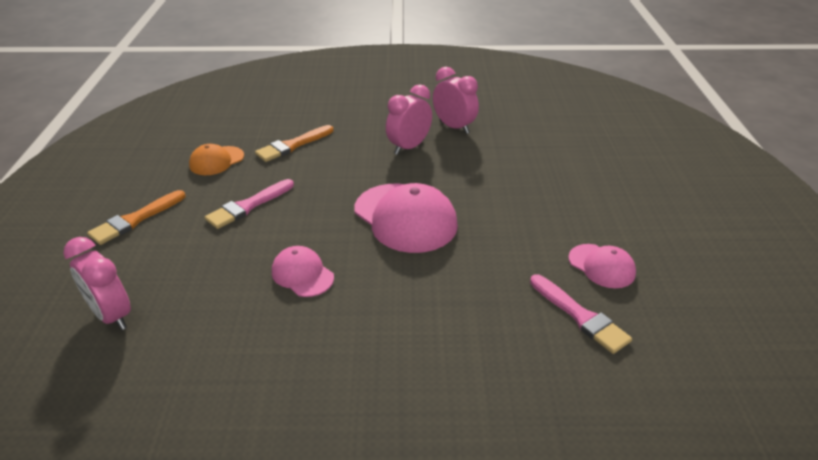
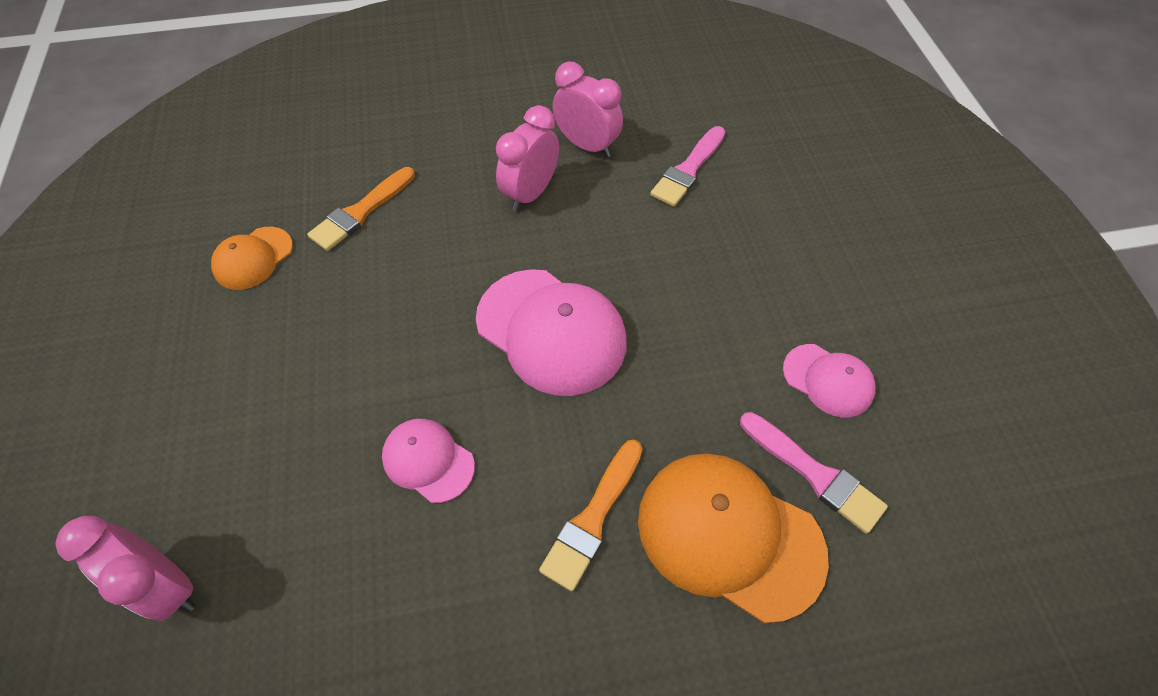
camera: 10 degrees left, 20 degrees up
orange brush [87,190,186,245] -> orange brush moved to [539,440,643,591]
pink brush [205,179,294,229] -> pink brush moved to [650,126,725,207]
none -> orange cap [638,453,829,623]

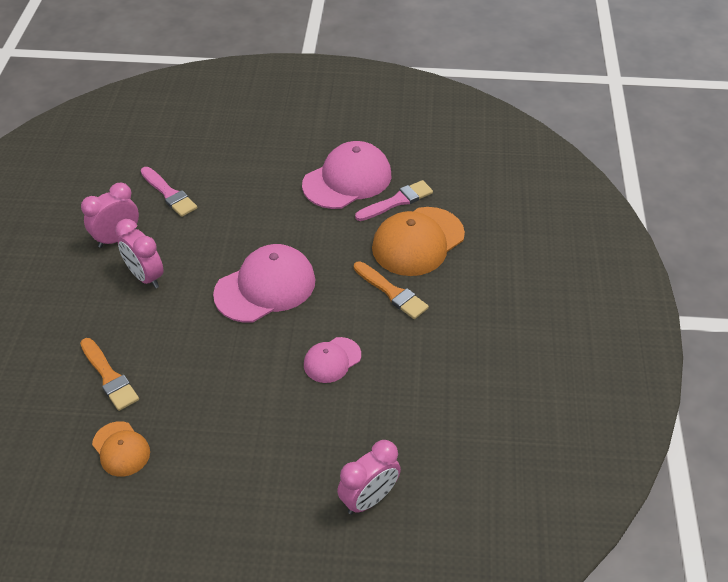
camera: 75 degrees left, 10 degrees down
pink cap [783,344,876,418] -> pink cap [302,141,391,209], size x1.83

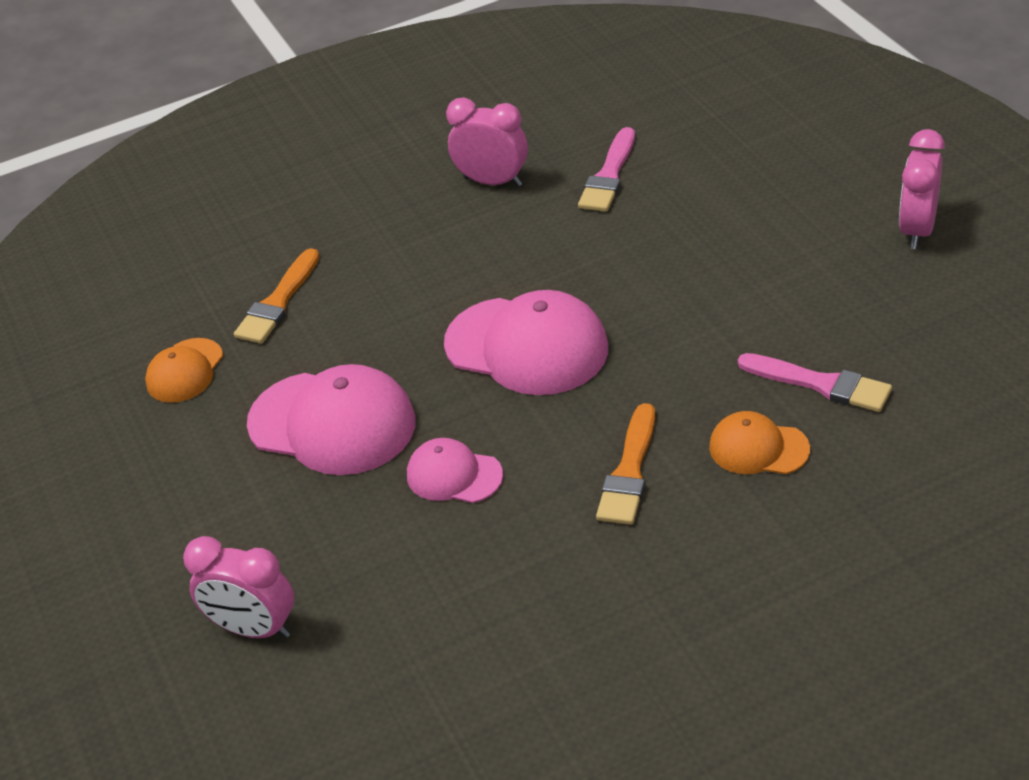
camera: 65 degrees right, 5 degrees down
pink clock [115,219,164,289] -> pink clock moved to [899,129,945,249]
pink cap [302,141,391,209] -> pink cap moved to [247,364,416,475]
orange cap [372,207,465,276] -> orange cap [709,411,810,474], size x0.55

